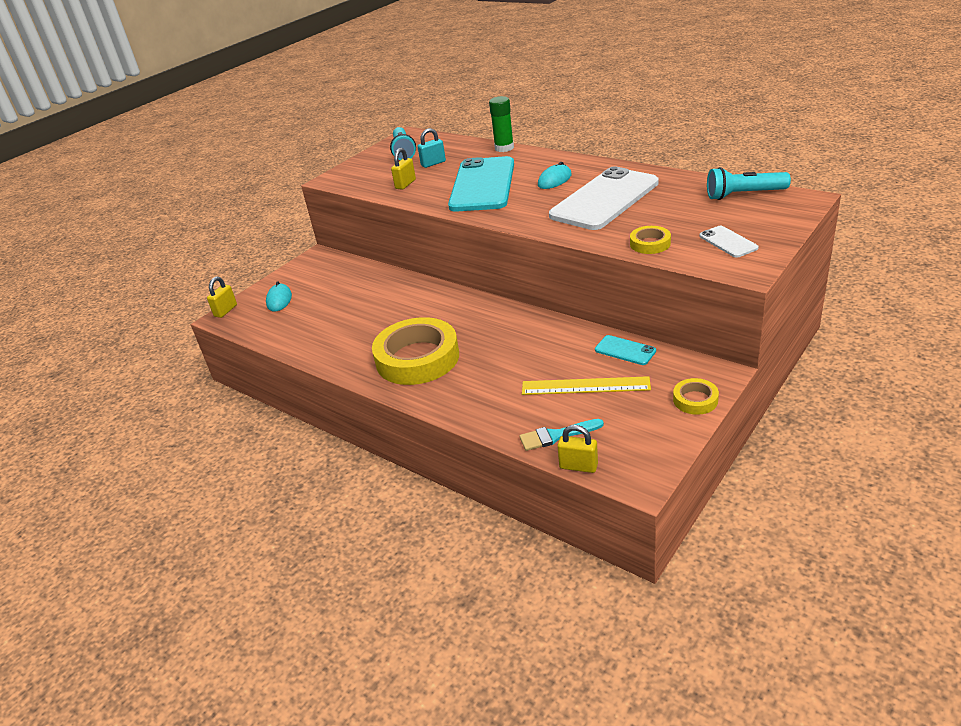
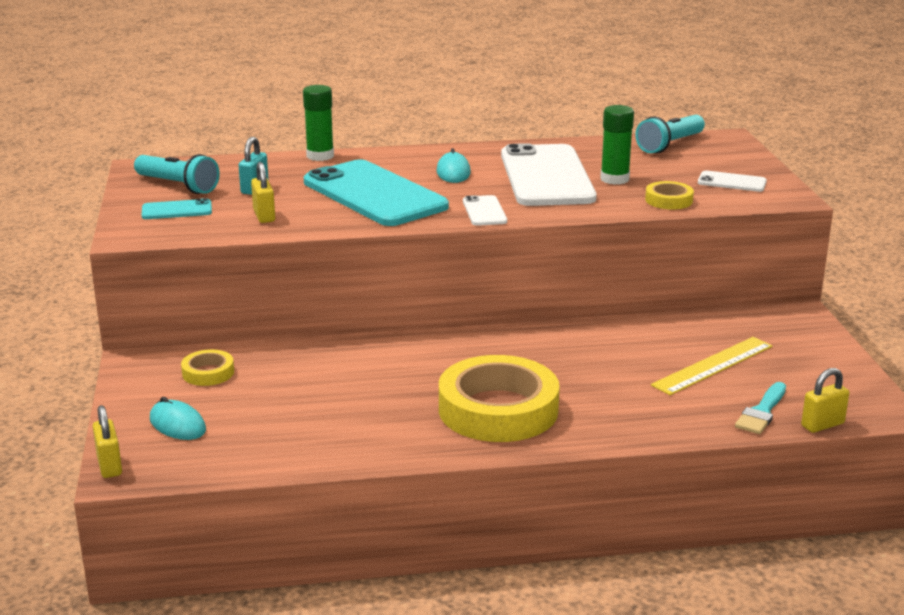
camera: 50 degrees left, 10 degrees down
turquoise phone [595,335,656,365] -> turquoise phone moved to [142,198,212,219]
yellow tape [673,378,719,415] -> yellow tape moved to [181,349,234,386]
none -> white phone [463,195,507,226]
none -> green glue stick [600,105,634,185]

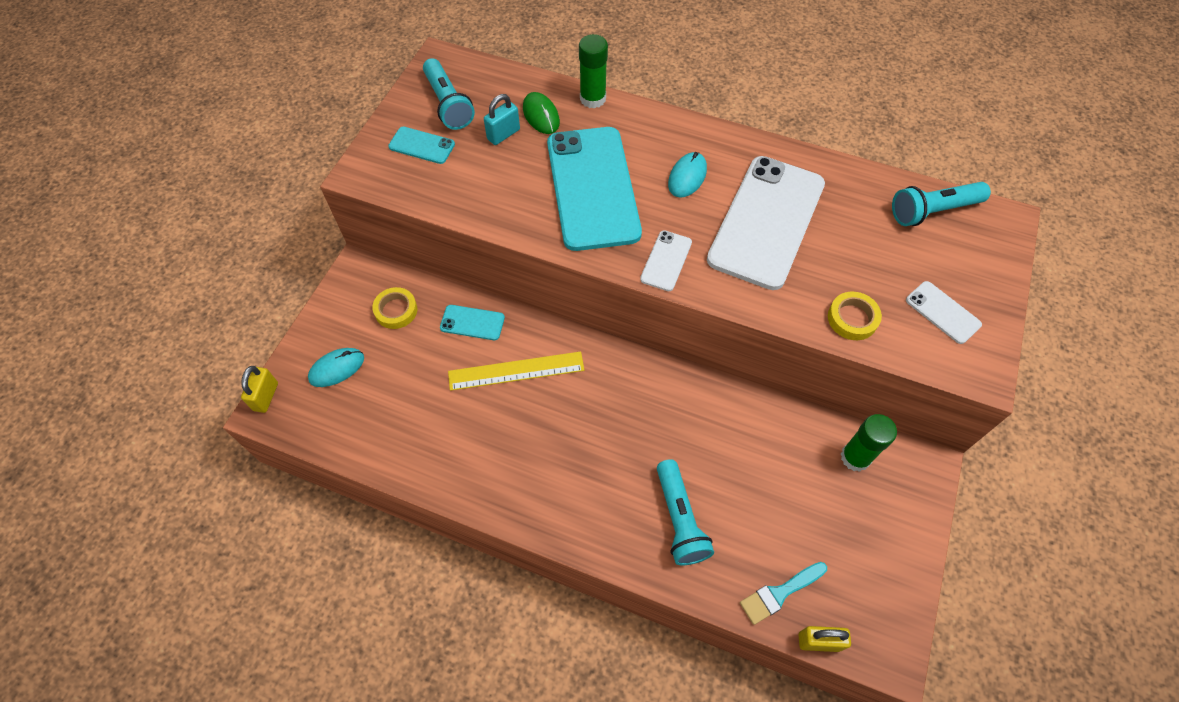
camera: 30 degrees right, 35 degrees up
turquoise mouse [150,397,206,440] -> turquoise mouse turned 75 degrees clockwise [308,348,364,387]
yellow padlock [251,162,275,223] -> none
yellow tape [439,355,560,442] -> none
green glue stick [600,105,634,185] -> green glue stick moved to [841,414,897,472]
yellow ruler [651,337,772,395] -> yellow ruler moved to [448,351,584,391]
none -> turquoise phone [440,305,505,340]
none -> green mouse [523,92,560,134]
none -> turquoise flashlight [657,459,714,565]

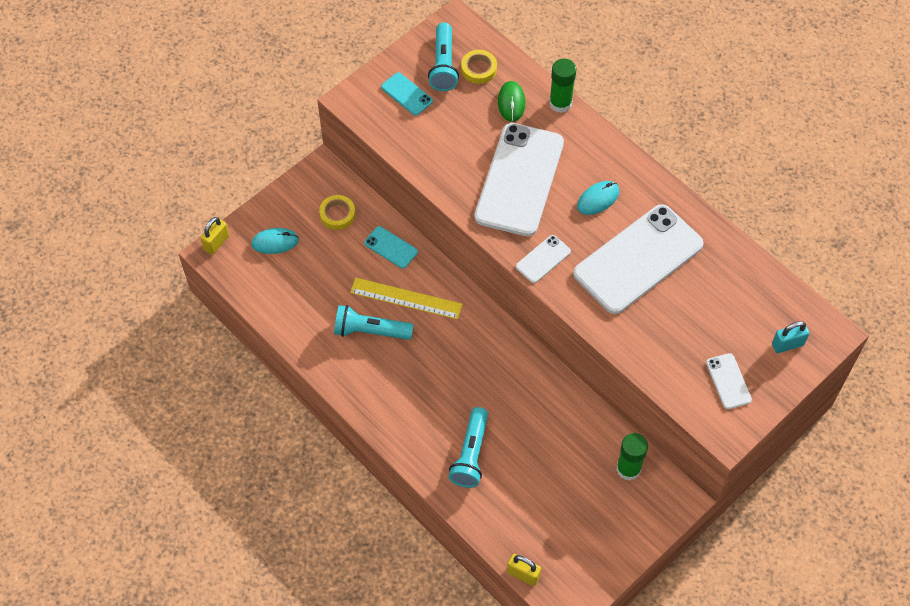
camera: 25 degrees right, 0 degrees up
turquoise padlock [484,94,520,145] -> turquoise padlock moved to [772,321,810,353]
turquoise phone [547,127,642,251] -> white phone [475,123,564,236]
turquoise brush [740,562,827,625] -> none
yellow tape [828,292,882,340] -> yellow tape moved to [461,50,497,84]
turquoise flashlight [892,182,991,226] -> turquoise flashlight moved to [334,305,414,340]

